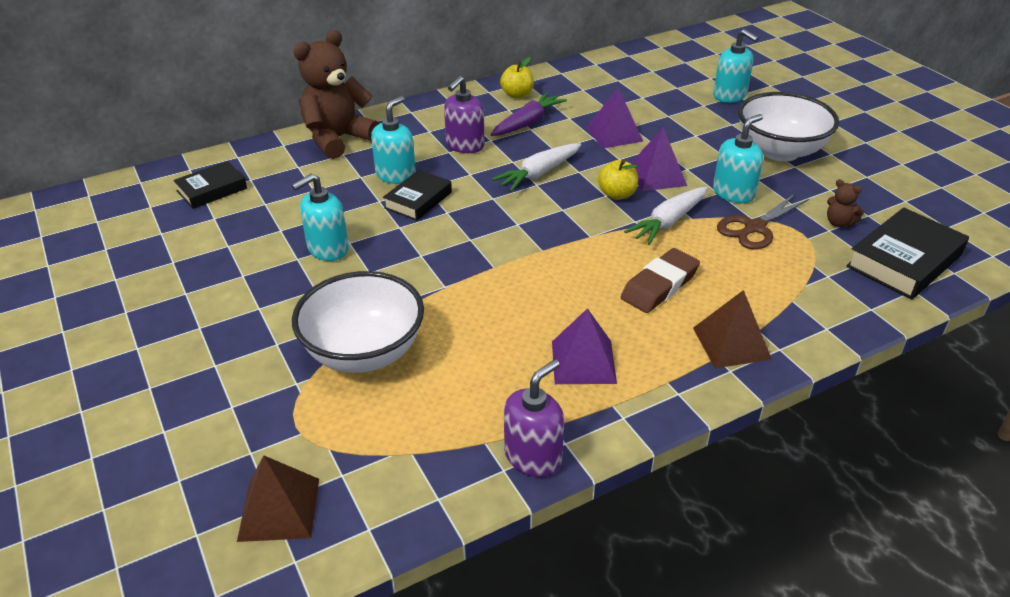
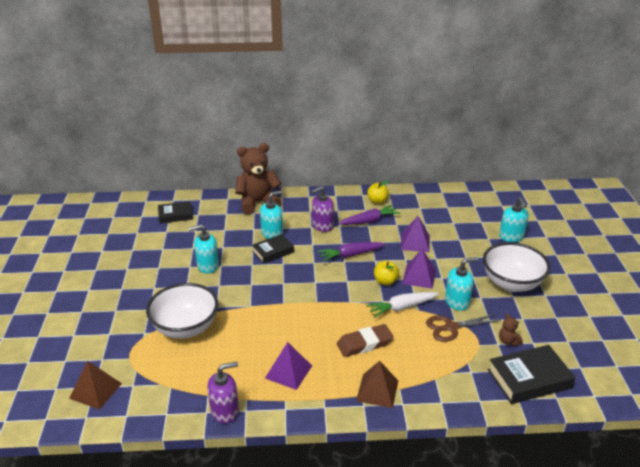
camera: 25 degrees right, 5 degrees down
white carrot [492,143,581,192] -> purple carrot [317,242,385,262]

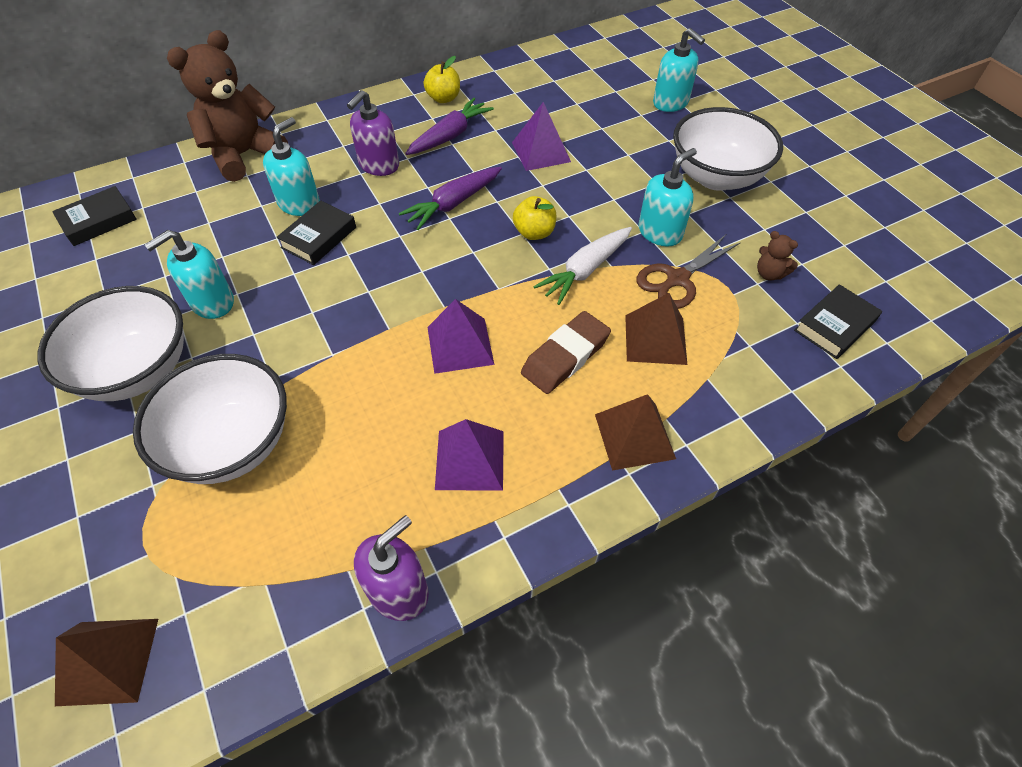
camera: 25 degrees left, 20 degrees up
purple pyramid [402,249,436,289] -> purple pyramid moved to [428,299,494,374]
black book [488,345,575,404] -> black book [794,284,882,359], size x0.64
none -> white bowl [37,286,184,401]
none -> brown pyramid [625,293,687,365]

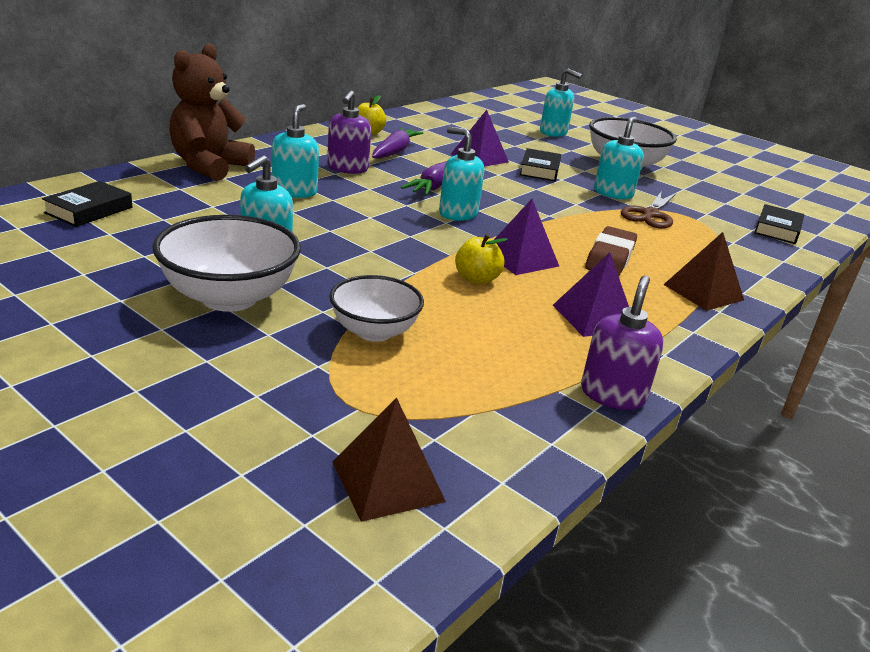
camera: 25 degrees left, 25 degrees down
white bowl [133,354,287,484] -> white bowl [329,275,424,342], size x0.65
black book [276,201,356,265] -> black book moved to [520,148,561,181]
yellow apple [513,196,556,240] -> yellow apple moved to [455,234,508,284]
white carrot [533,227,632,305] -> none
brown pyramid [625,293,687,365] -> none
brown teddy bear [757,231,798,281] -> none
none -> turquoise soap dispenser [439,127,484,221]

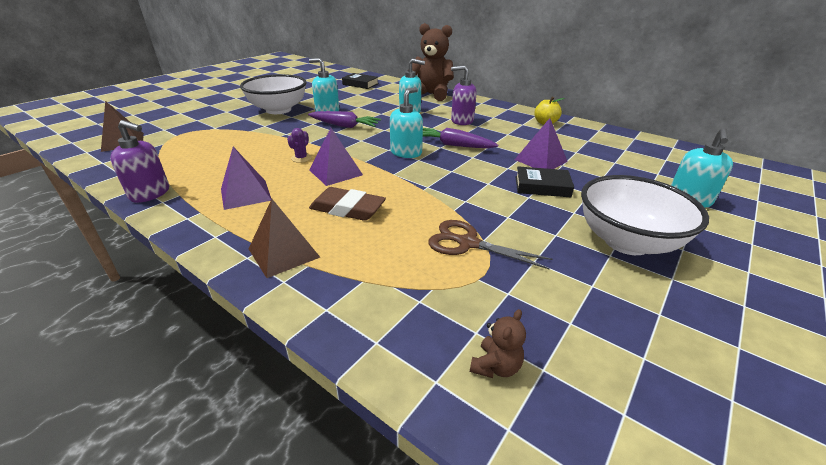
camera: 90 degrees right, 5 degrees up
white bowl [329,275,424,342] -> none
purple carrot [372,127,423,159] -> purple carrot moved to [308,111,381,128]
yellow apple [455,234,508,284] -> purple cactus [287,128,312,163]
turquoise soap dispenser [594,117,644,199] -> none
black book [754,204,804,244] -> brown teddy bear [470,309,526,378]

